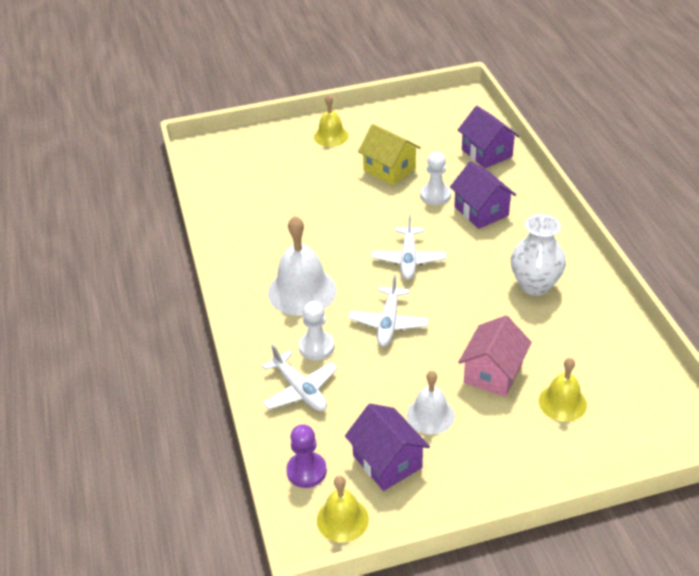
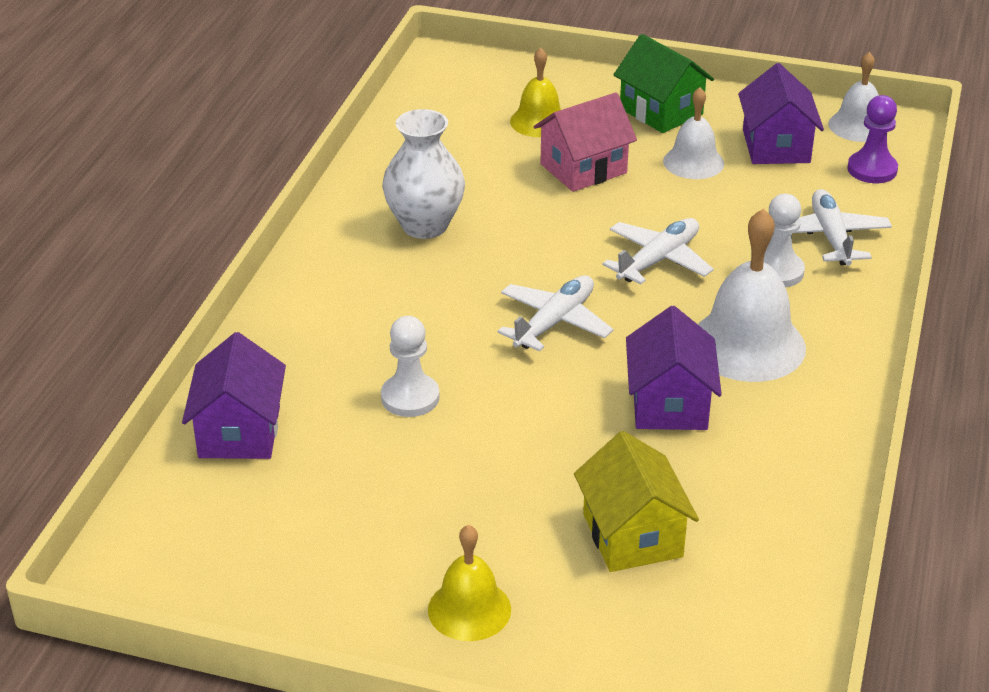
camera: 150 degrees left, 5 degrees down
yellow bell [317,476,369,543] -> white bell [828,52,879,142]
yellow house [358,124,421,185] -> yellow house moved to [574,431,699,572]
purple house [450,161,516,229] -> purple house moved to [626,306,722,430]
none -> green house [613,34,714,133]

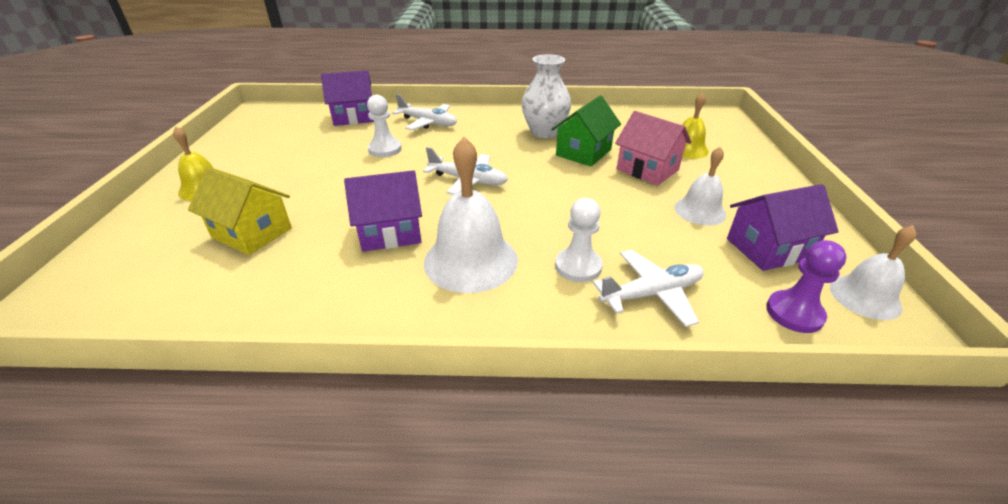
camera: 75 degrees right, 0 degrees up
yellow house [574,431,699,572] -> yellow house turned 60 degrees clockwise [188,167,292,255]
white plane [602,218,714,285] -> white plane moved to [392,94,457,130]
green house [613,34,714,133] -> green house moved to [552,95,621,166]

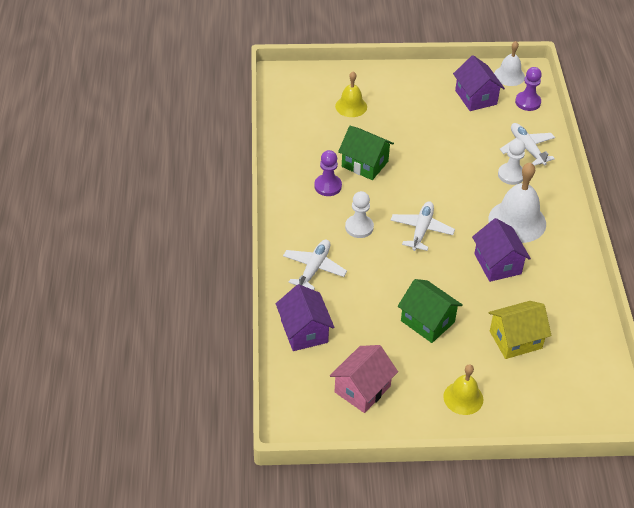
camera: 95 degrees left, 10 degrees up
yellow house [188,167,292,255] -> yellow house turned 45 degrees clockwise [489,301,551,359]
white pawn [367,95,402,157] -> white pawn moved to [345,191,374,238]
white vase [521,54,571,138] -> purple pawn [314,150,342,196]
pink house [615,111,691,186] -> pink house moved to [330,345,398,413]
white bell [674,147,726,225] -> none
none -> green house [398,279,463,343]

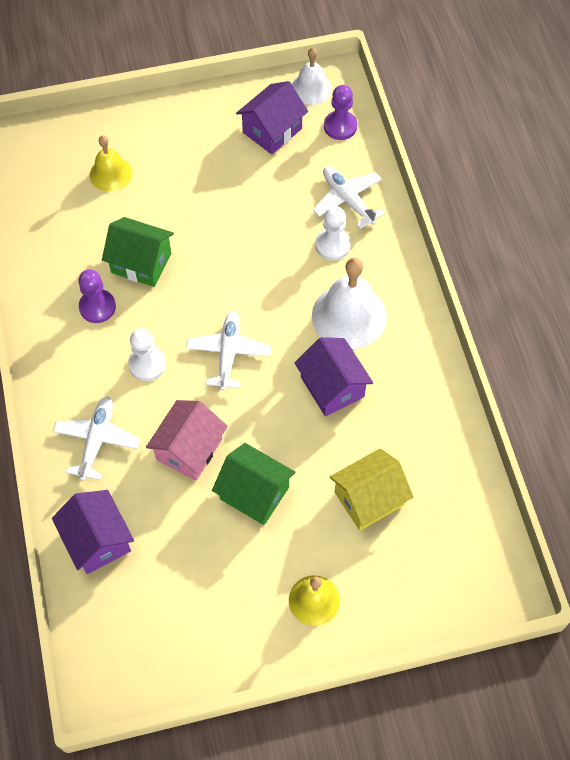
camera: 10 degrees left, 15 degrees up
pink house [330,345,398,413] -> pink house moved to [146,400,228,481]
purple house [453,55,505,111] -> purple house turned 75 degrees clockwise [236,81,308,154]

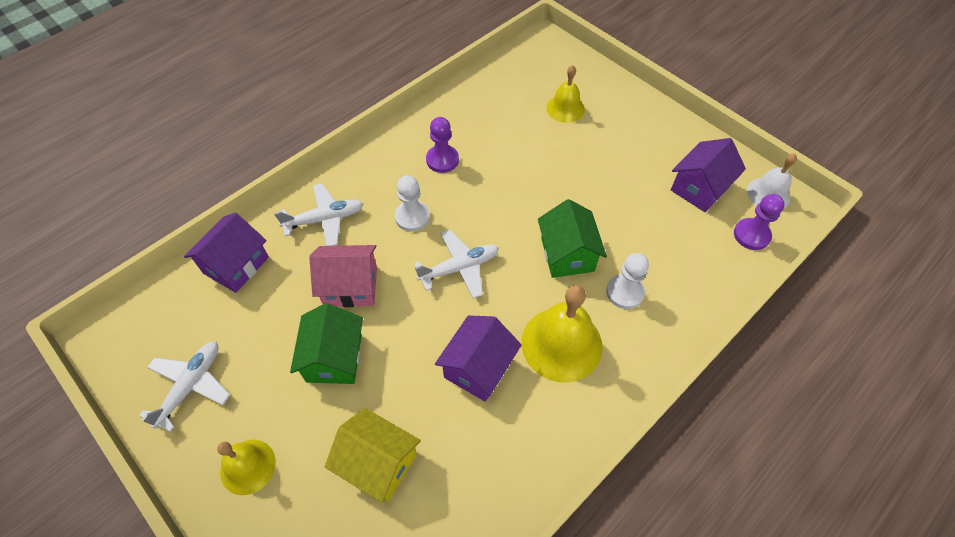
camera: 60 degrees right, 5 degrees down
green house [102,217,174,287] -> green house moved to [538,199,607,278]
purple house [236,81,308,154] -> purple house turned 60 degrees counterclockwise [671,138,746,212]
white bell [312,257,387,349] -> yellow bell [522,285,603,383]
white plane [313,166,385,229] -> white plane moved to [139,341,230,432]

